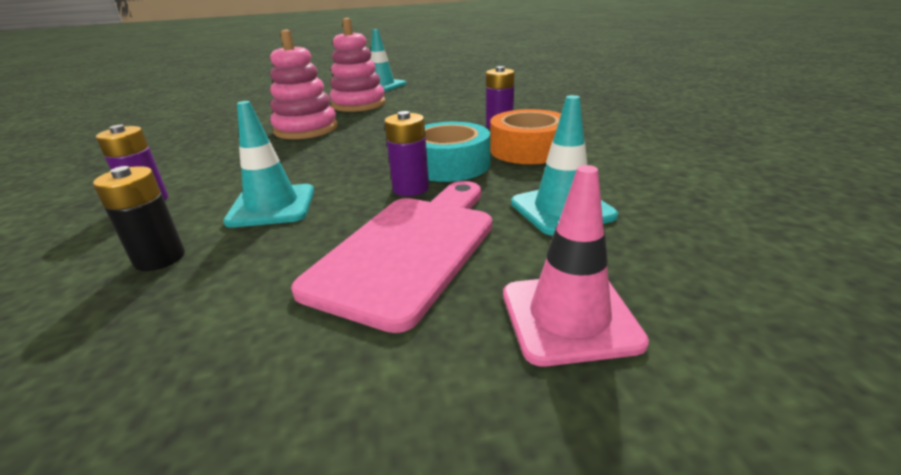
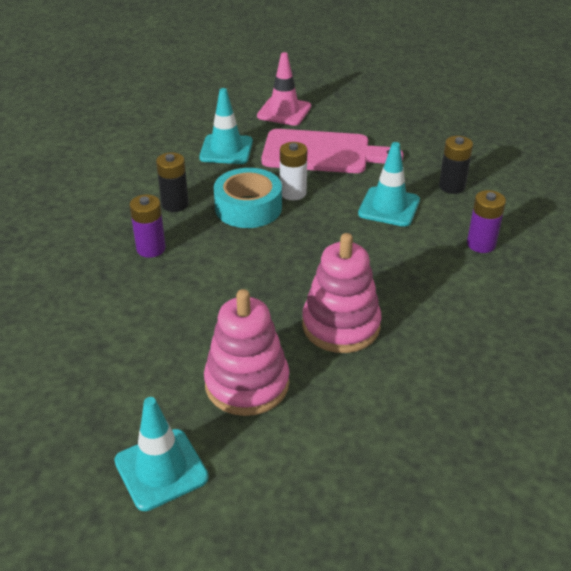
camera: 155 degrees left, 10 degrees up
pink cutting board [291,181,492,333] -> pink cutting board turned 135 degrees counterclockwise [261,129,404,173]
purple battery [384,111,429,196] -> white battery [280,142,307,200]
orange tape [490,109,561,164] -> black battery [156,152,189,212]

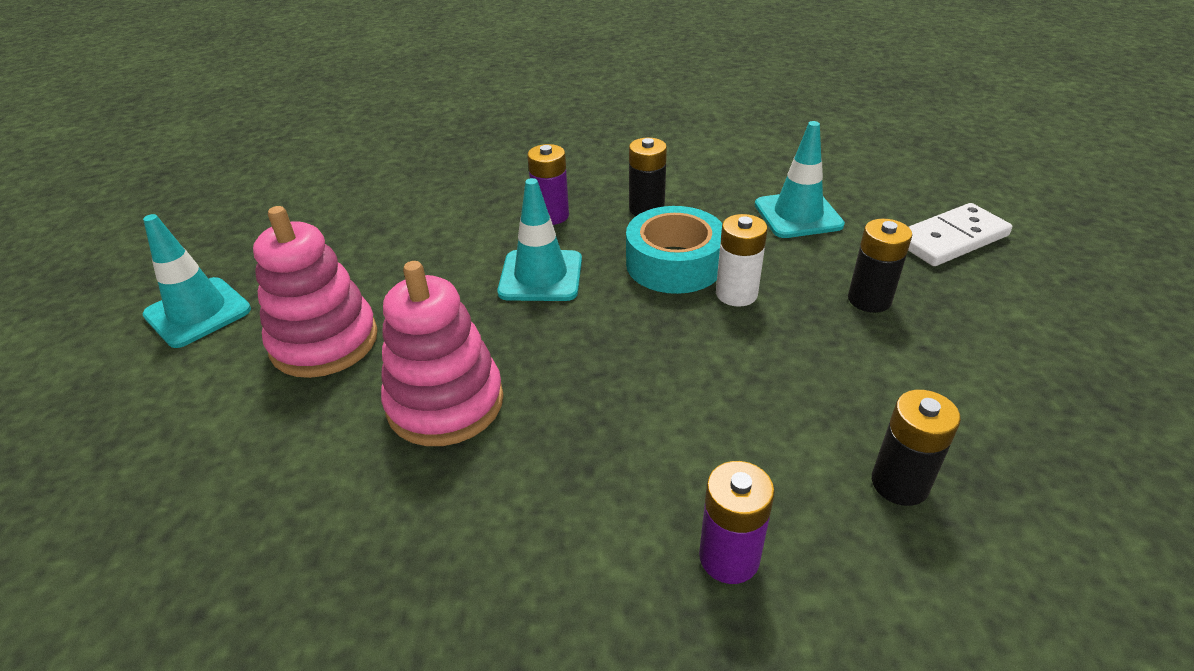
camera: 75 degrees right, 0 degrees up
pink traffic cone [257,52,311,126] -> white domino [908,203,1012,266]
pink cutting board [261,129,404,173] -> black battery [848,219,912,313]
turquoise traffic cone [358,142,420,227] -> turquoise traffic cone moved to [497,178,582,301]

